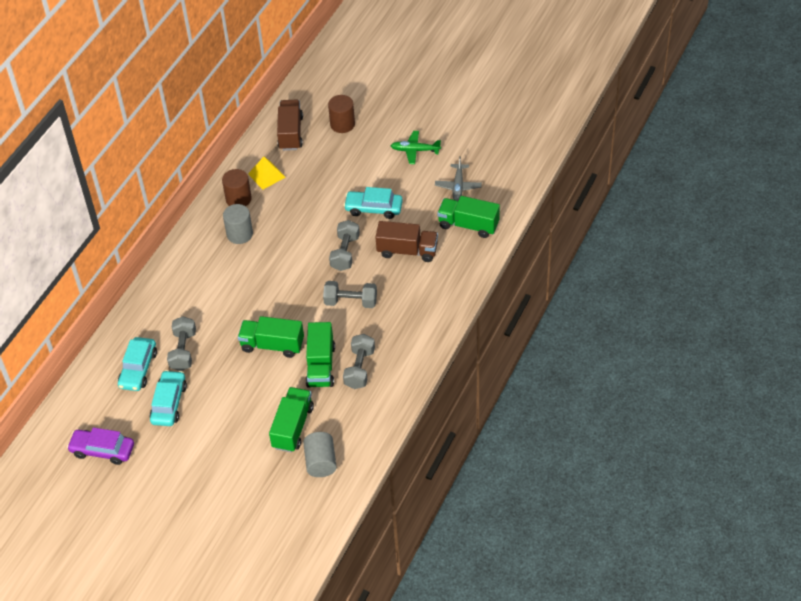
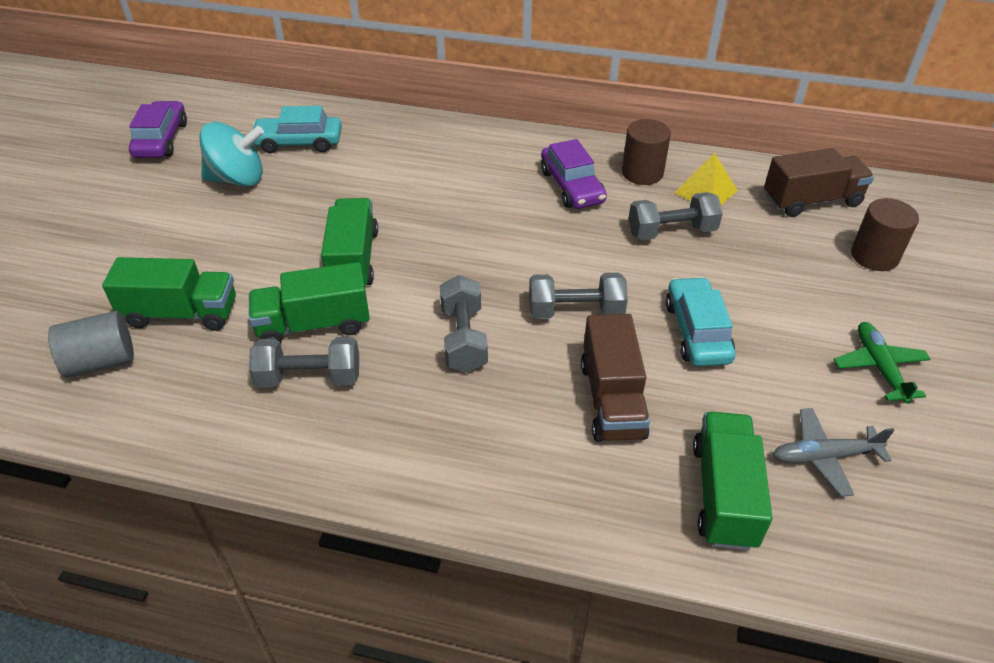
camera: 75 degrees right, 5 degrees down
turquoise car [149,370,187,426] -> turquoise spinning top [200,122,264,186]
grey dumbbell [167,316,196,371] -> grey dumbbell moved to [629,192,723,240]
grey cylinder [223,204,253,244] -> purple car [541,139,607,209]

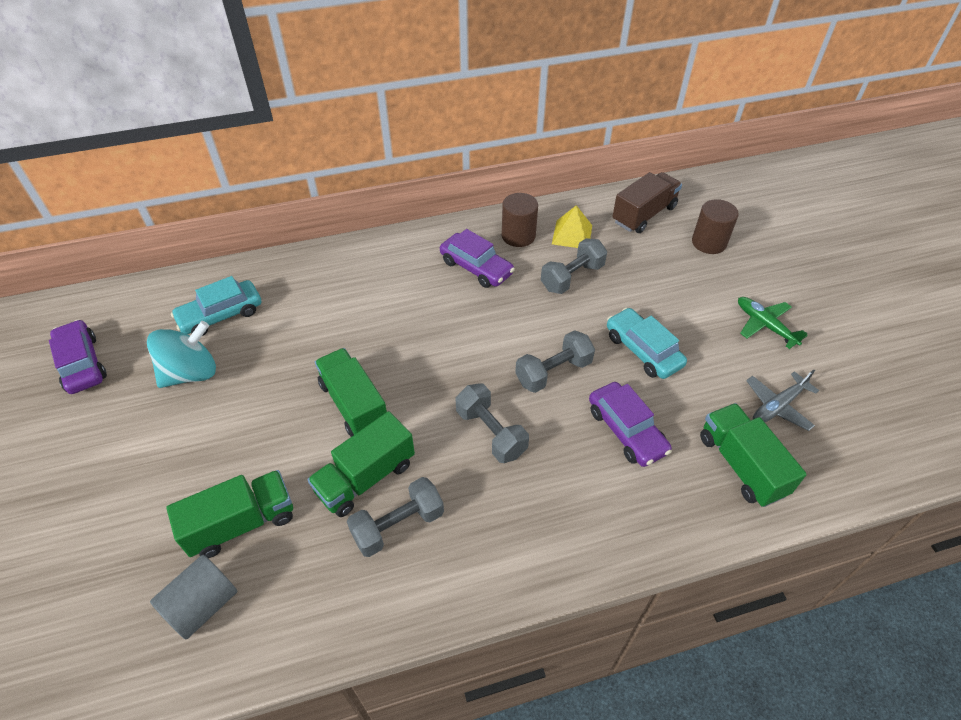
camera: 30 degrees left, 5 degrees up
brown truck [581,314,650,442] -> purple car [589,382,672,467]

